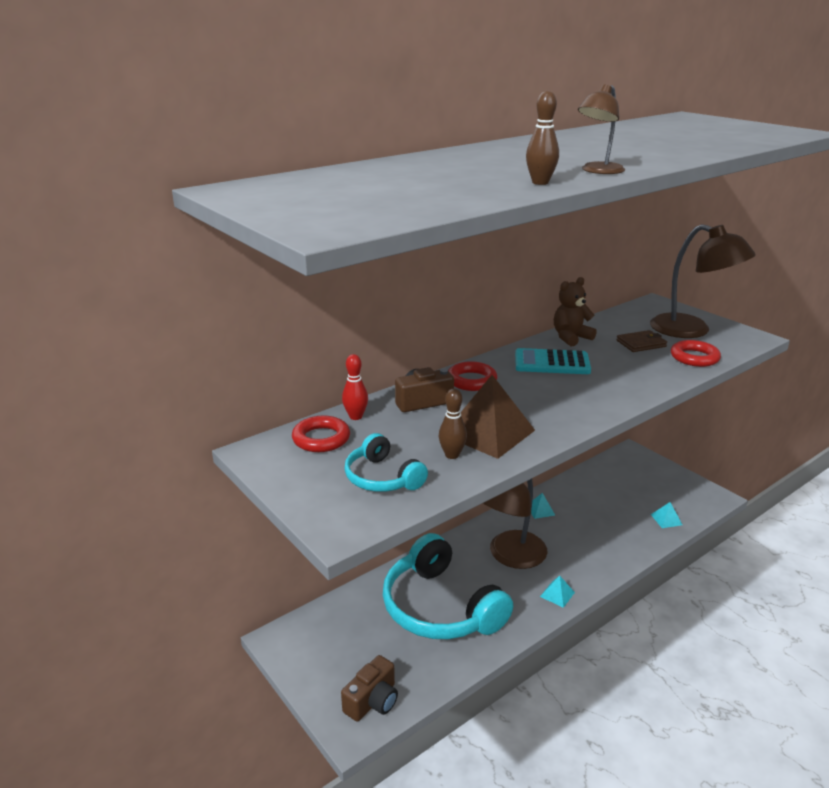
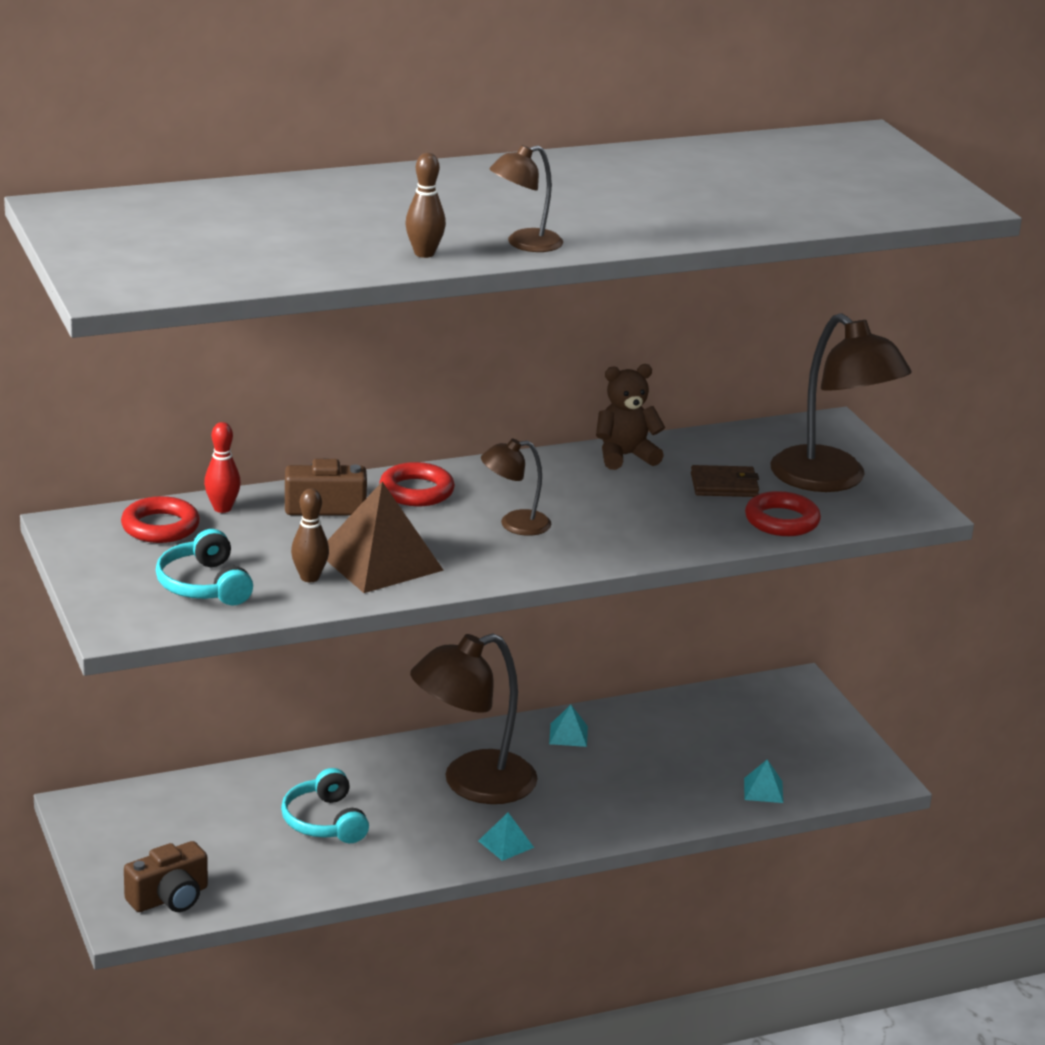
camera: 15 degrees right, 0 degrees up
turquoise headphones [383,533,513,639] -> turquoise headphones [281,768,369,843], size x0.50
turquoise calculator [515,348,591,374] -> none
none -> brown lamp [481,439,551,536]

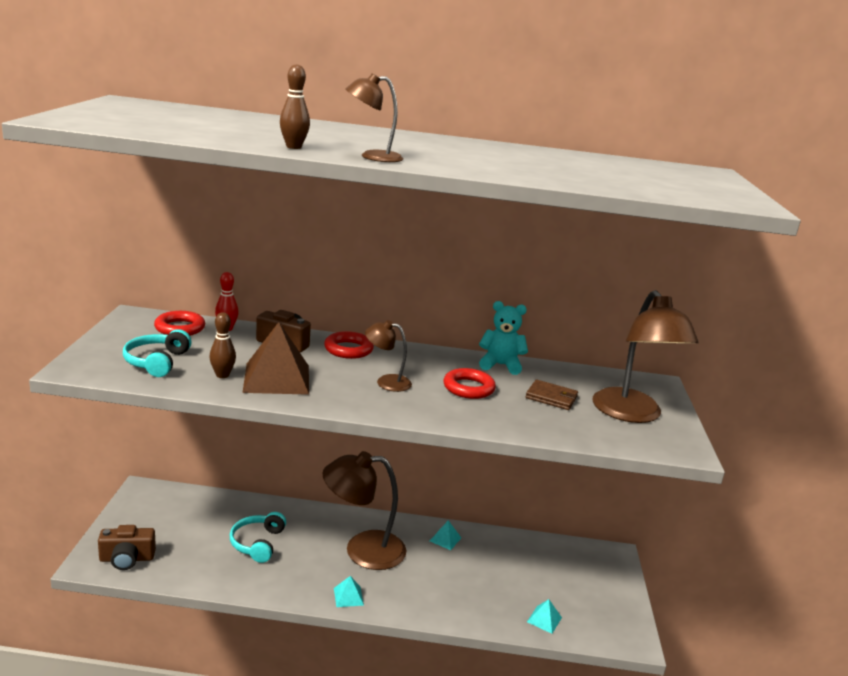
camera: 25 degrees right, 5 degrees down
brown teddy bear [596,364,665,470] -> turquoise teddy bear [479,301,528,375]
red ring [745,491,821,536] -> red ring moved to [444,368,496,399]

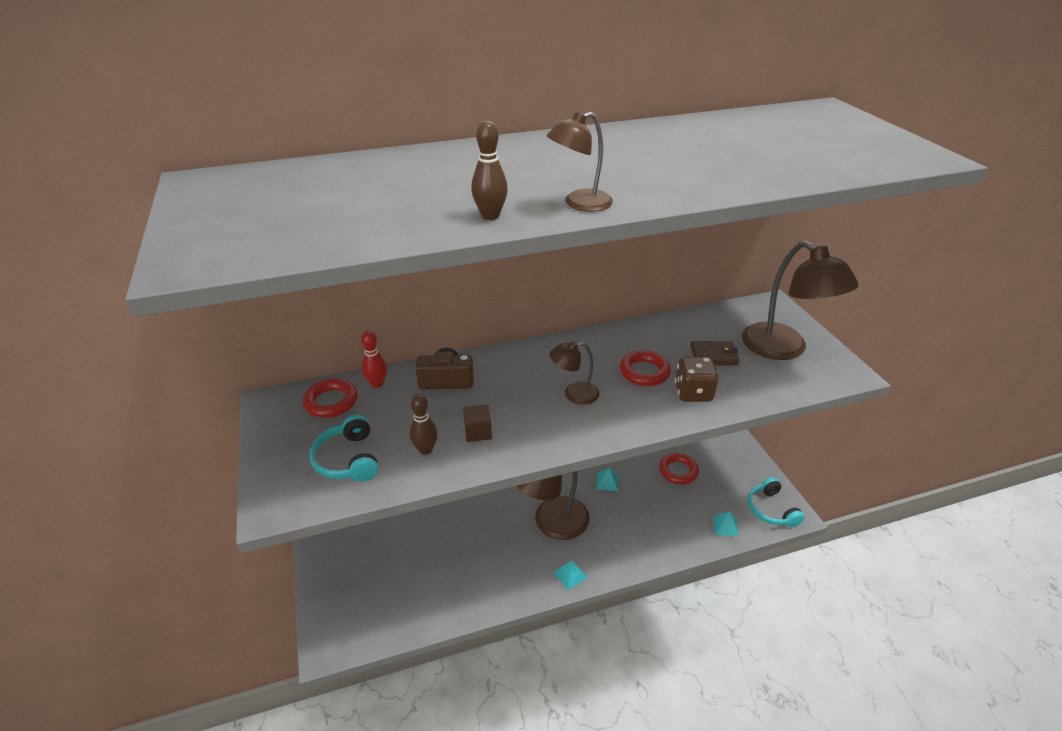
camera: 20 degrees left, 15 degrees up
brown camera [98,525,156,570] -> none
turquoise headphones [230,512,286,563] -> turquoise headphones moved to [748,477,805,527]
brown pyramid [242,322,309,395] -> brown cube [463,404,492,442]
red ring [324,331,374,359] -> red ring moved to [659,453,699,485]
turquoise teddy bear [479,301,528,375] -> none
none -> brown dice [675,357,718,402]

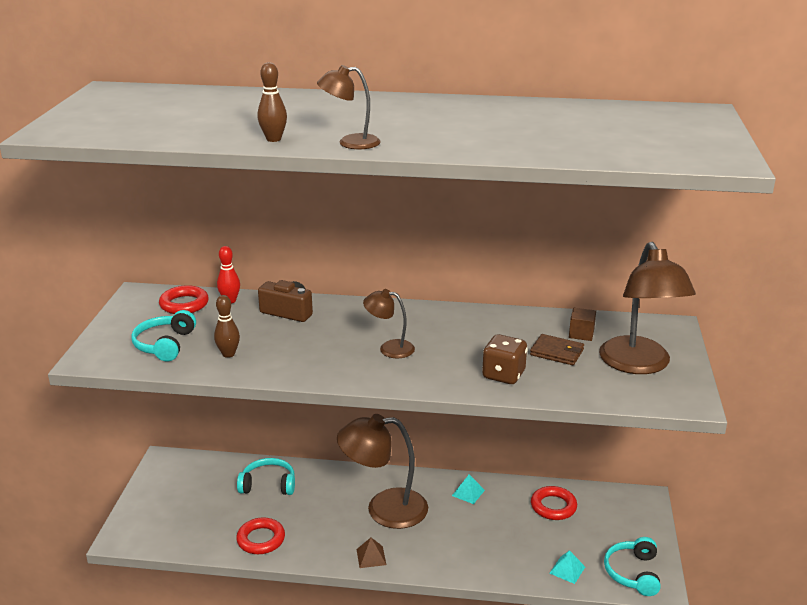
camera: 25 degrees right, 10 degrees down
brown cube [463,404,492,442] -> brown cube moved to [569,308,596,341]
turquoise pyramid [554,560,588,590] -> brown pyramid [357,538,386,568]
red ring [620,350,671,386] -> red ring moved to [236,517,285,554]
none -> turquoise headphones [237,458,295,495]

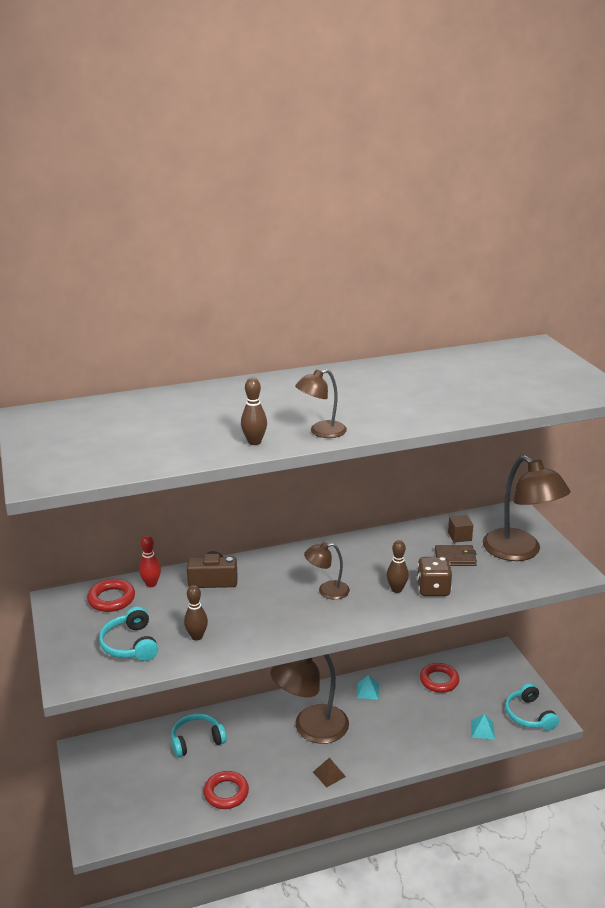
camera: 25 degrees left, 0 degrees up
none -> brown bowling pin [387,540,409,593]

